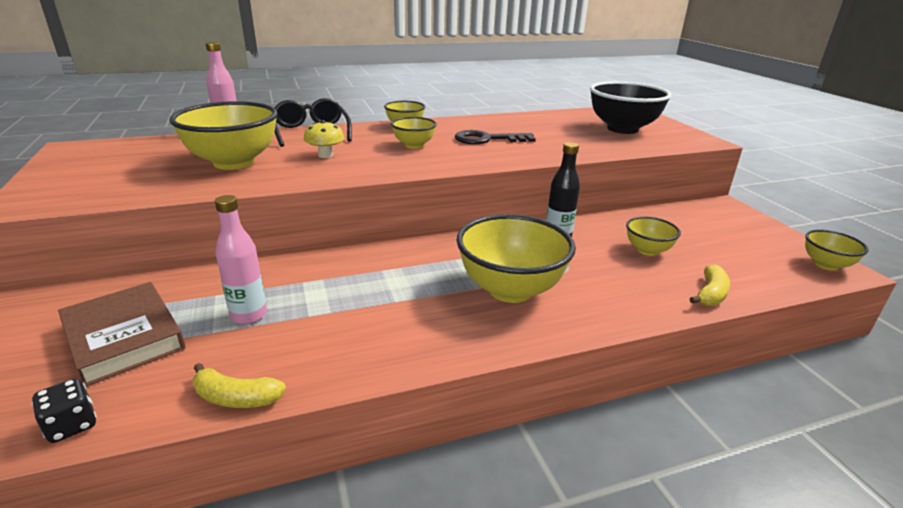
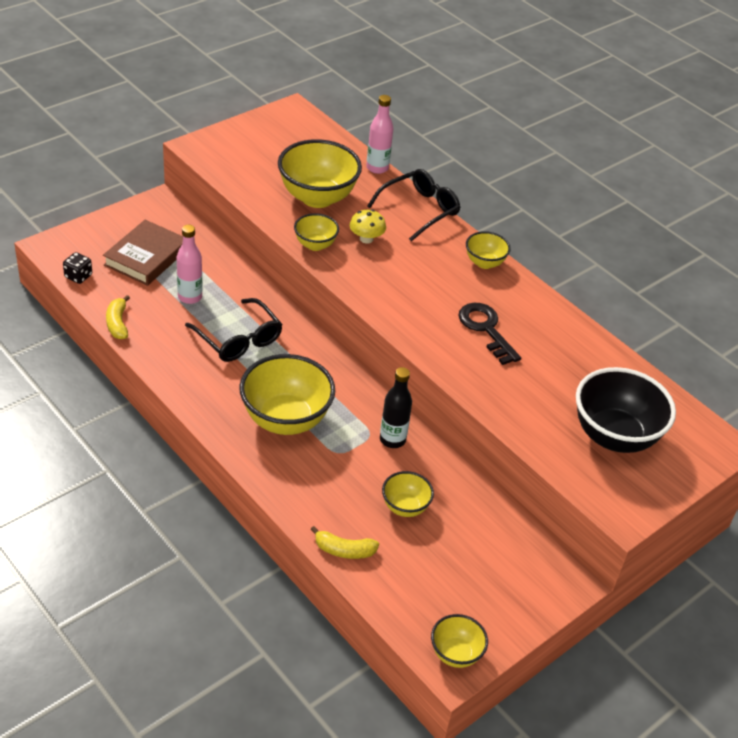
camera: 65 degrees right, 15 degrees up
yellow bowl [391,117,437,149] -> yellow bowl moved to [294,213,339,251]
none -> black glasses [185,298,283,362]

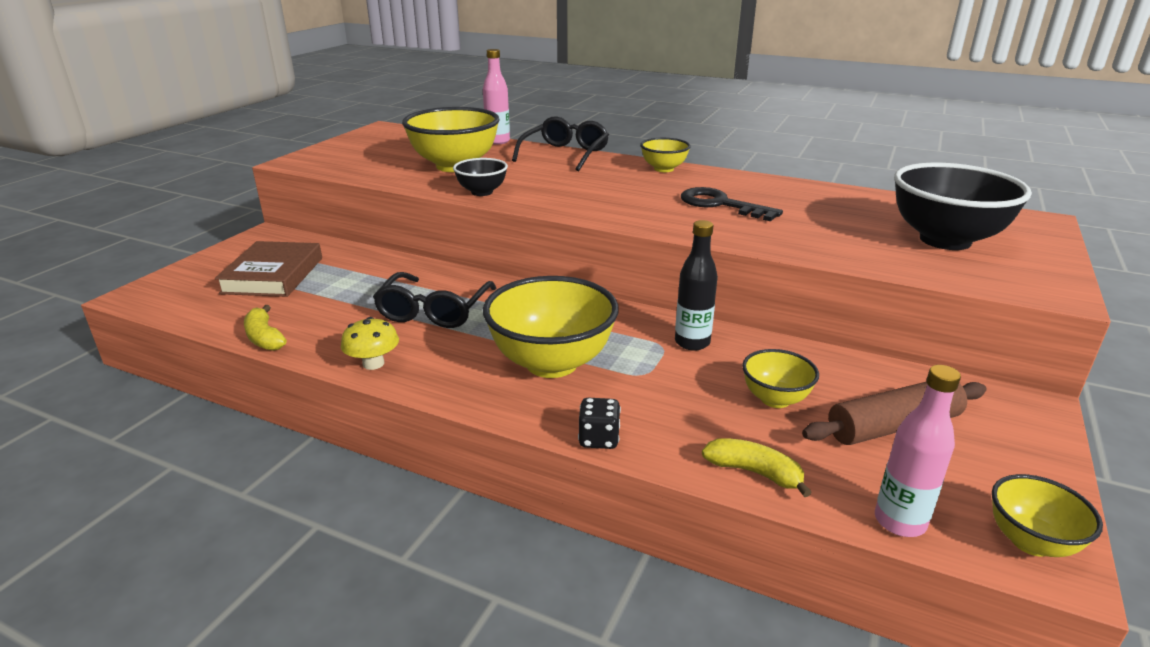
camera: 20 degrees left, 15 degrees down
black dice [63,252,92,284] -> black dice moved to [578,398,621,449]
pink bottle [177,225,203,304] -> pink bottle moved to [875,365,961,537]
black glasses [185,298,283,362] -> black glasses turned 75 degrees clockwise [373,272,496,328]
yellow bowl [294,213,339,251] -> black bowl [453,158,508,196]
yellow banana [310,526,379,559] -> yellow banana turned 135 degrees counterclockwise [702,438,812,497]
yellow mushroom [350,209,386,244] -> yellow mushroom moved to [341,317,399,370]
none -> brown rolling pin [802,382,987,445]

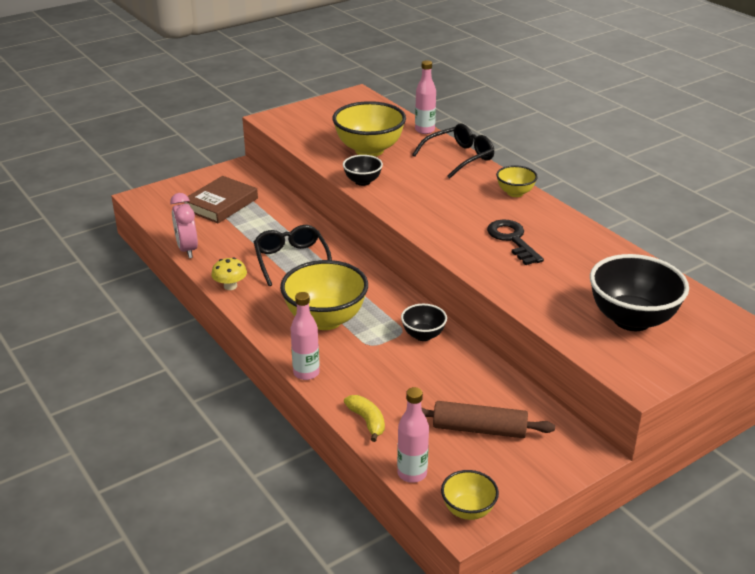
camera: 30 degrees right, 5 degrees up
yellow banana [244,305,287,351] -> pink clock [170,193,198,258]
black glasses [373,272,496,328] -> black glasses turned 120 degrees clockwise [254,225,332,286]
black dice [578,398,621,449] -> pink bottle [291,292,320,380]
black bottle [675,220,718,351] -> black bowl [401,304,447,341]
yellow bowl [742,349,819,408] -> none

